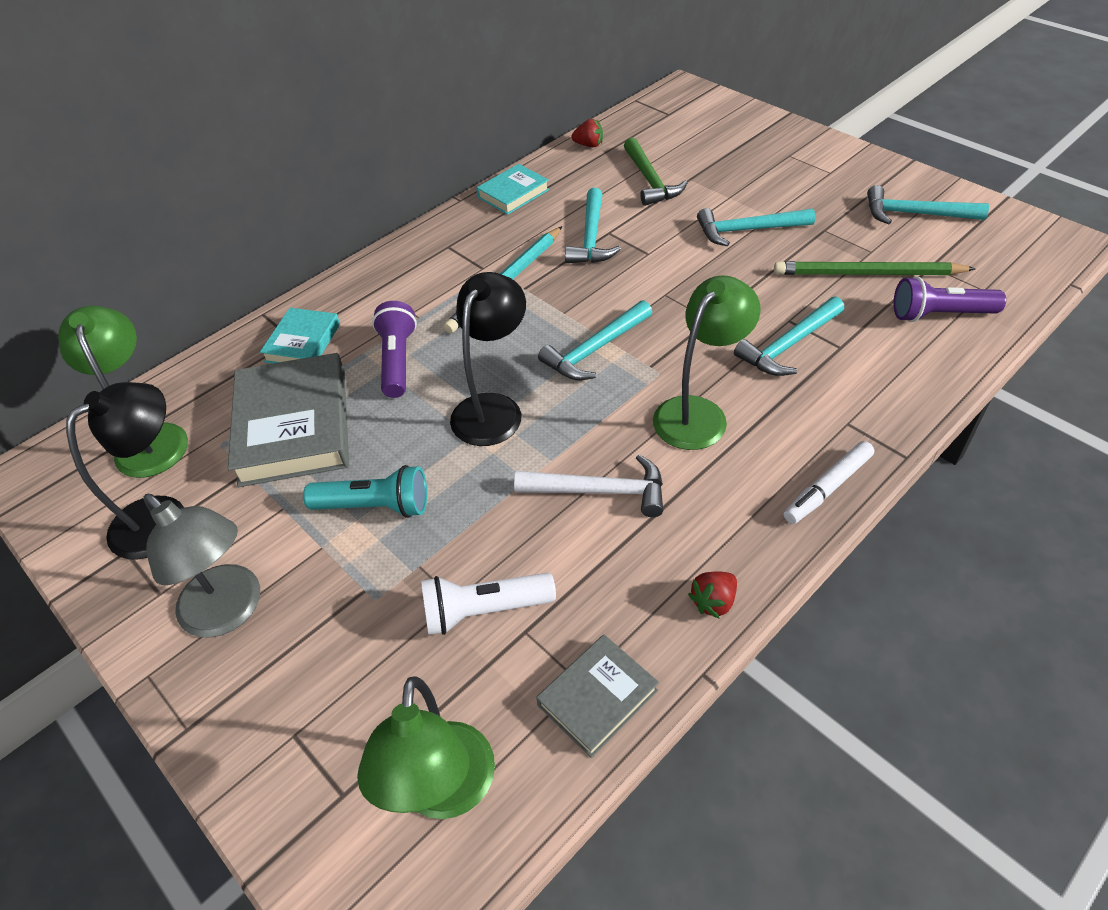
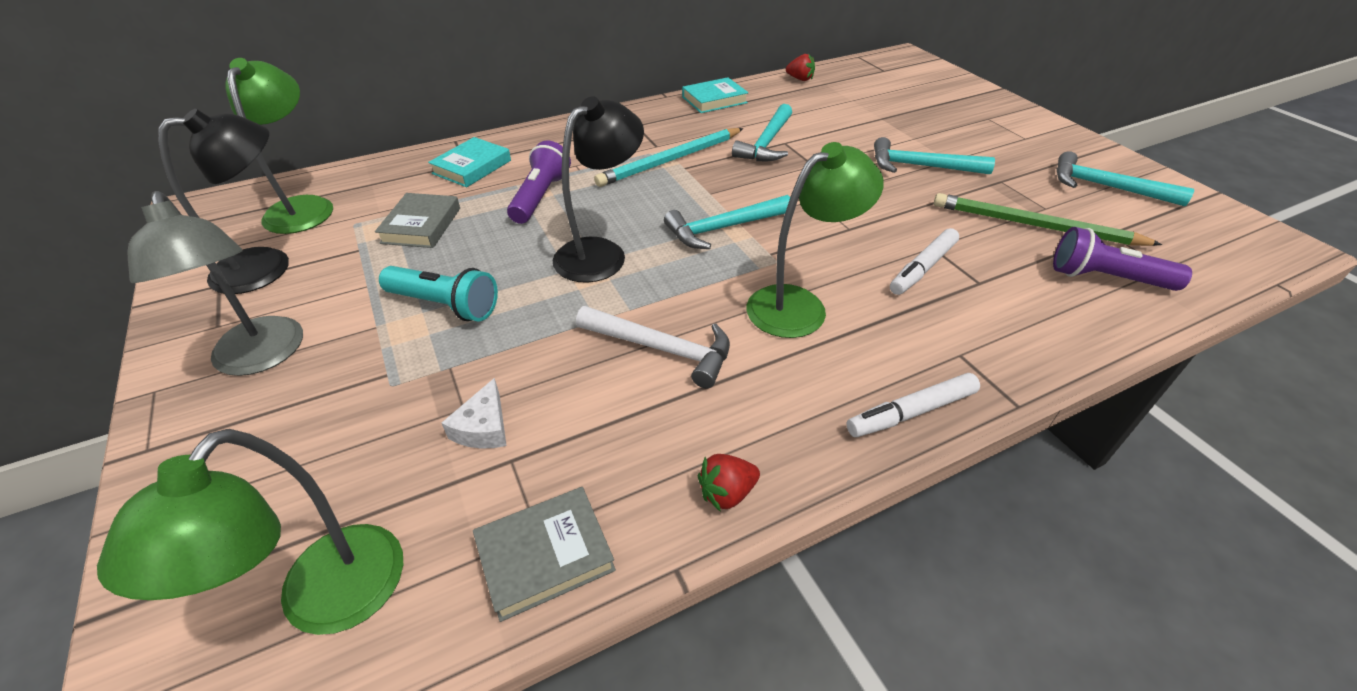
camera: 15 degrees right, 5 degrees down
grey book [228,353,349,487] -> grey book [375,193,460,248], size x0.55
white flashlight [421,573,556,635] -> white cheese [442,378,507,448]
green hammer [624,137,687,206] -> none
turquoise hammer [734,297,844,376] -> white marker [890,228,959,295]

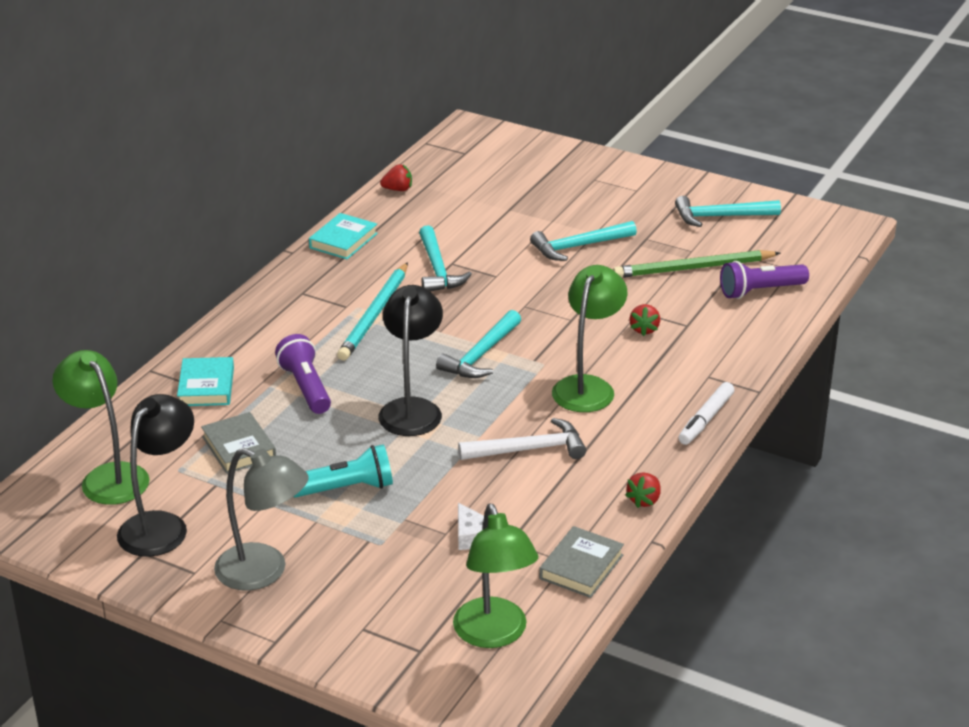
camera: 35 degrees left, 10 degrees down
white marker [890,228,959,295] -> red strawberry [629,304,660,336]

